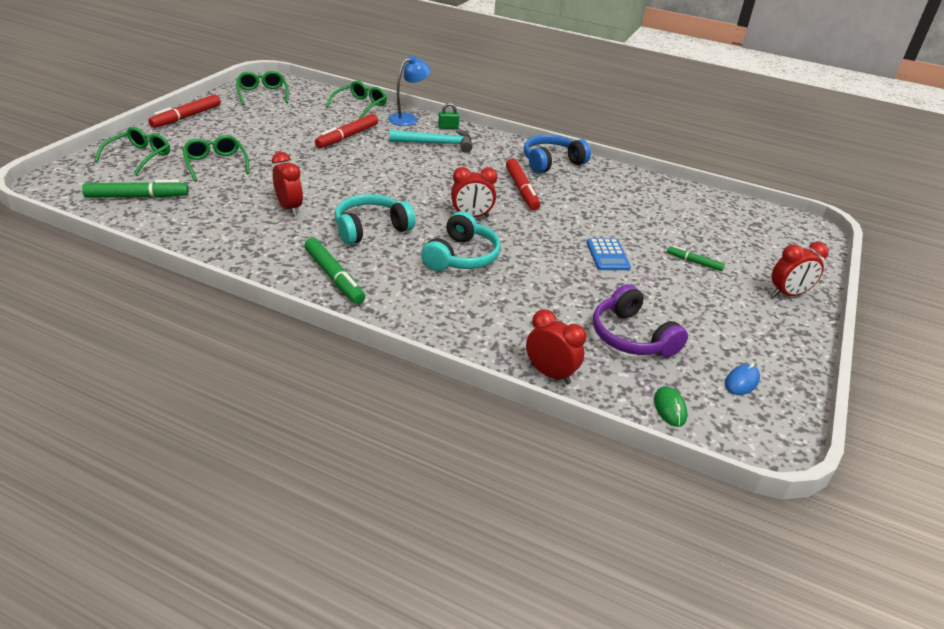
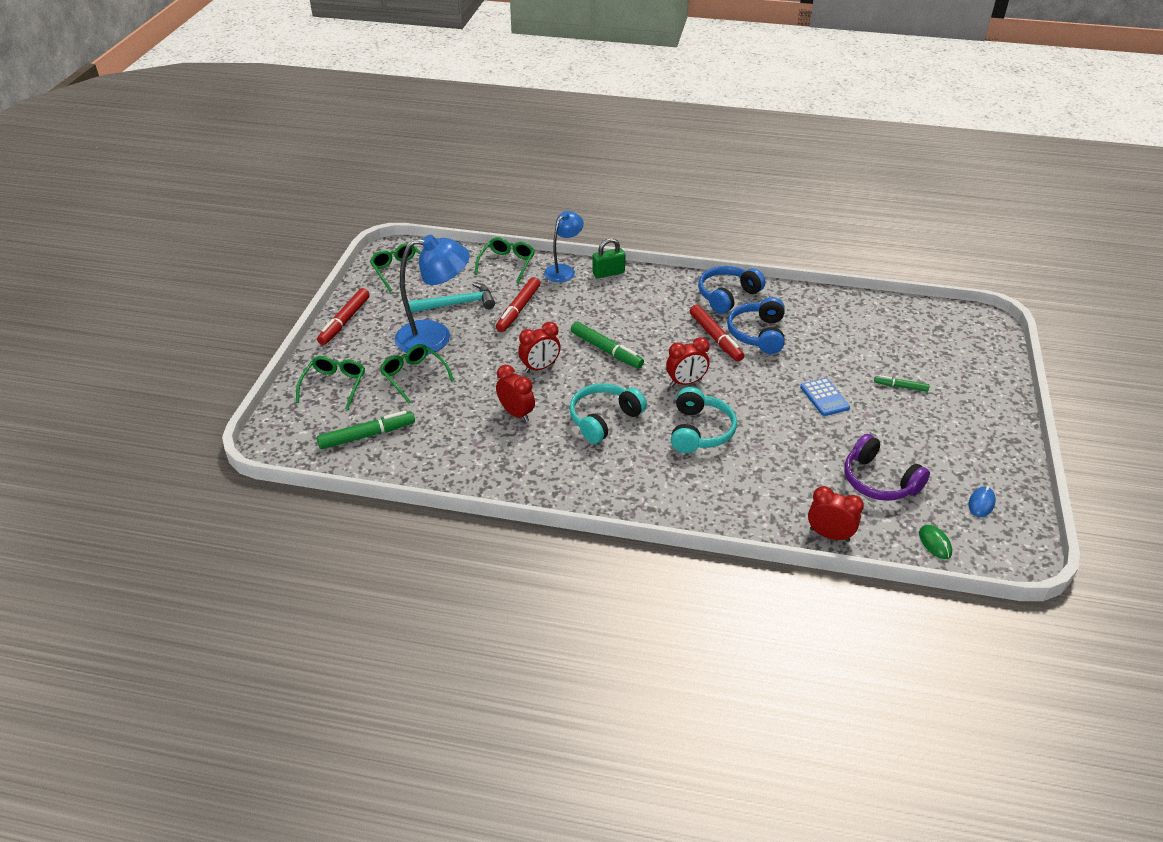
camera: 10 degrees left, 5 degrees up
green marker [304,238,365,304] -> green marker moved to [571,322,644,368]
turquoise hammer [390,129,472,153] -> turquoise hammer moved to [408,282,495,313]
green padlock [438,103,459,129] -> green padlock [592,238,626,279], size x1.53
red clock [771,242,829,297] -> red clock moved to [518,322,561,373]
none -> blue lamp [394,235,470,354]
none -> blue headphones [727,297,785,354]

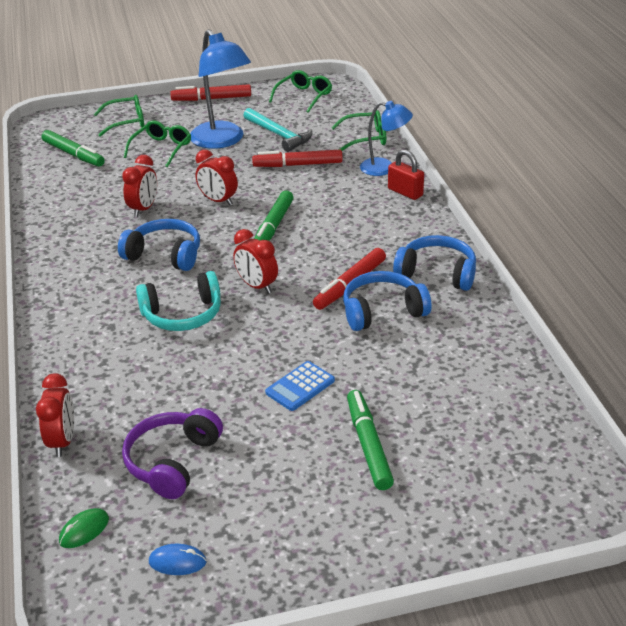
camera: 65 degrees right, 5 degrees down
turquoise headphones [569,383,647,444] -> blue headphones [118,219,200,271]
green padlock [592,238,626,279] -> red padlock [388,149,424,200]
green marker [874,375,929,392] -> green marker [347,390,394,490], size x1.75

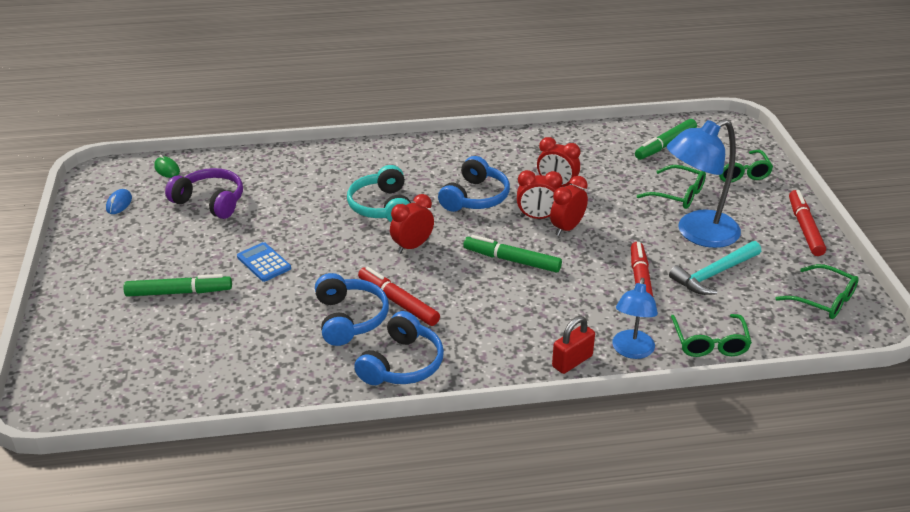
camera: 95 degrees right, 0 degrees up
red clock [36,373,74,457] -> red clock moved to [517,170,563,219]

